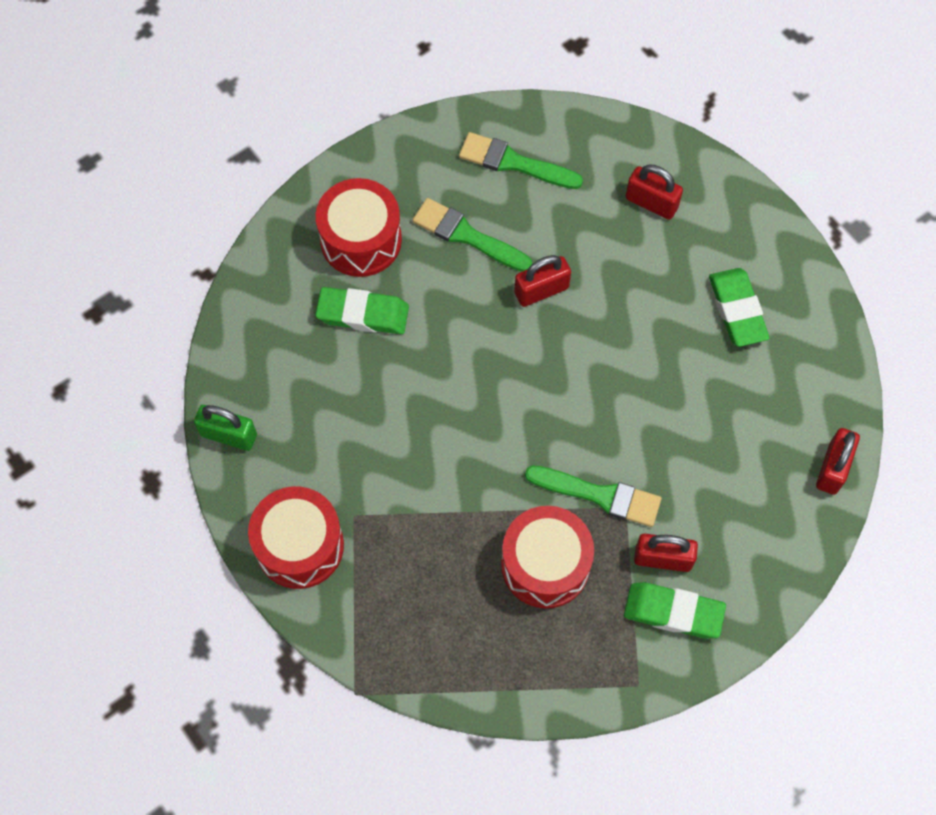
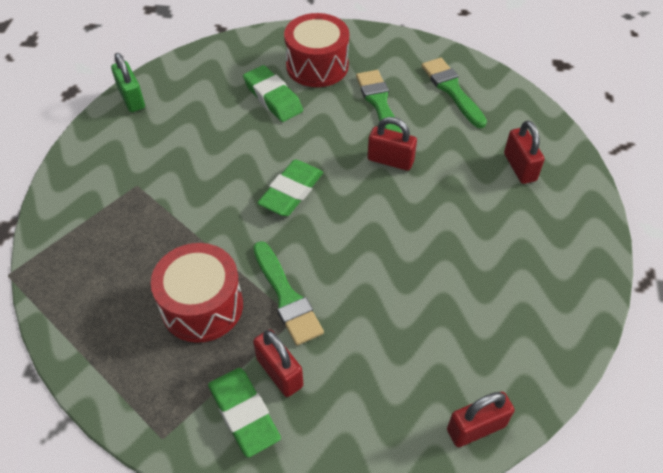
camera: 45 degrees right, 15 degrees down
red drum [248,486,344,589] -> none
green eraser [709,268,770,347] -> green eraser moved to [257,160,323,216]

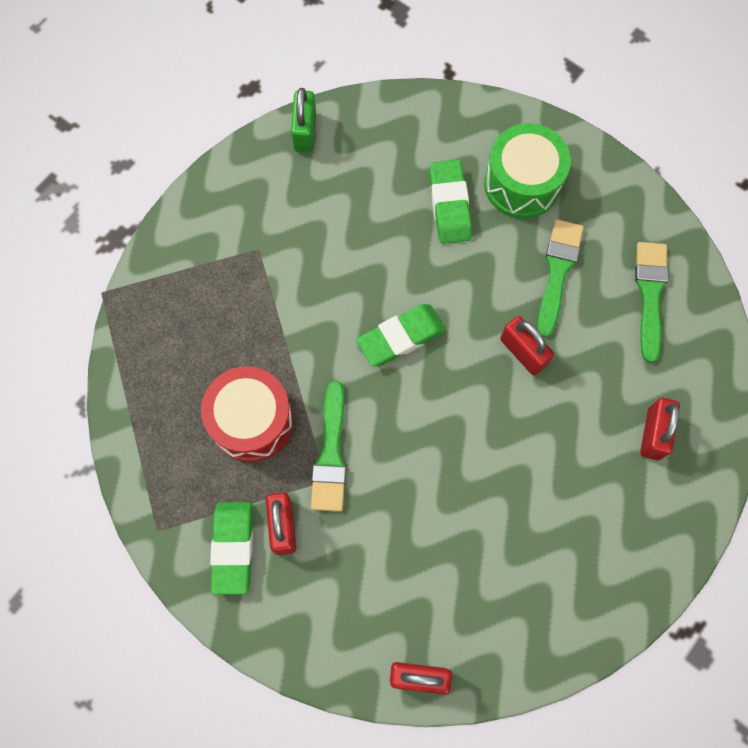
camera: 30 degrees right, 20 degrees up
red drum [284,13,349,87] -> green drum [484,123,571,219]

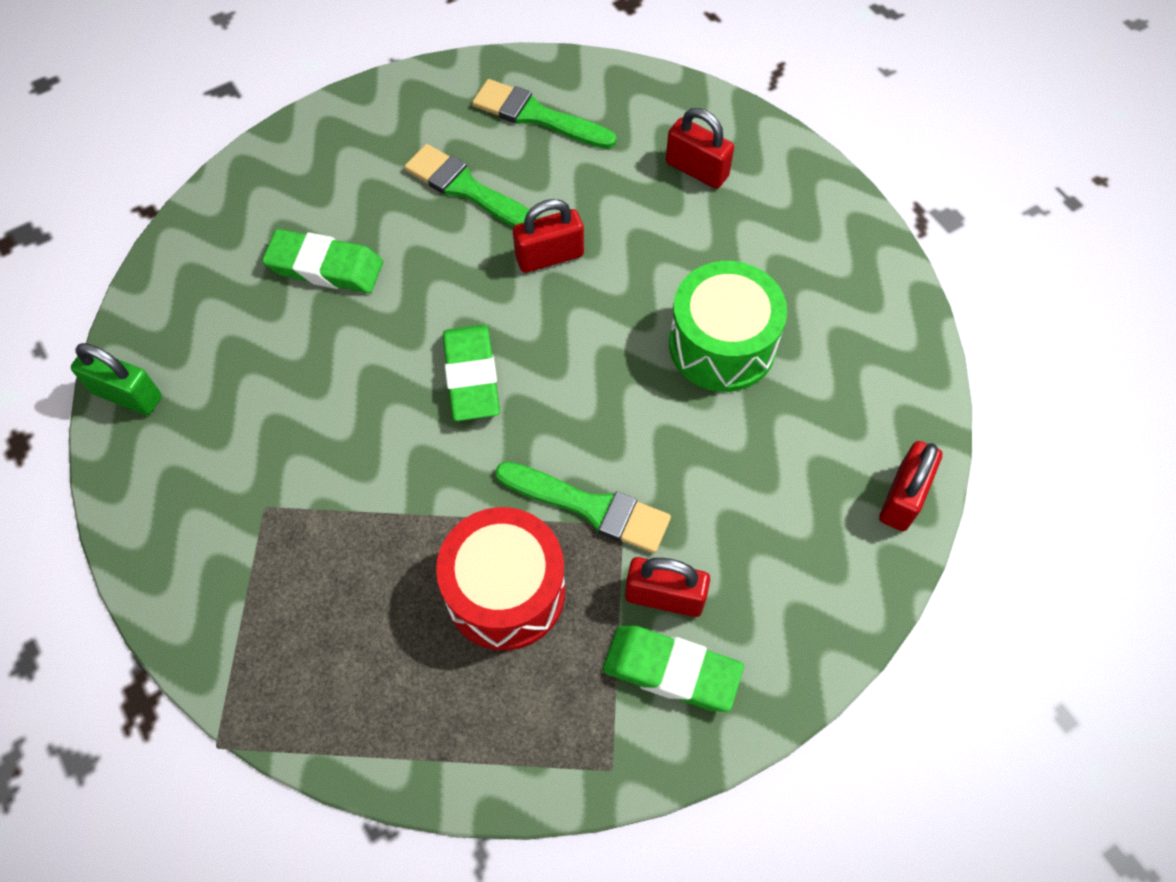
camera: 70 degrees left, 10 degrees down
green drum [484,123,571,219] -> green drum moved to [669,261,787,392]

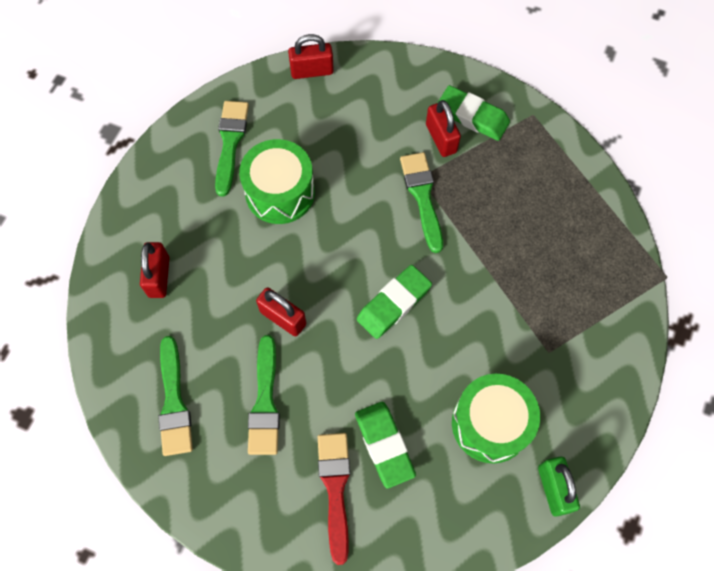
camera: 125 degrees left, 5 degrees up
red drum [436,507,565,650] -> none
green eraser [603,625,744,712] -> green eraser turned 45 degrees counterclockwise [437,85,510,141]
none -> green brush [215,101,249,197]
none -> red brush [318,433,350,565]
none -> green drum [452,374,540,463]

